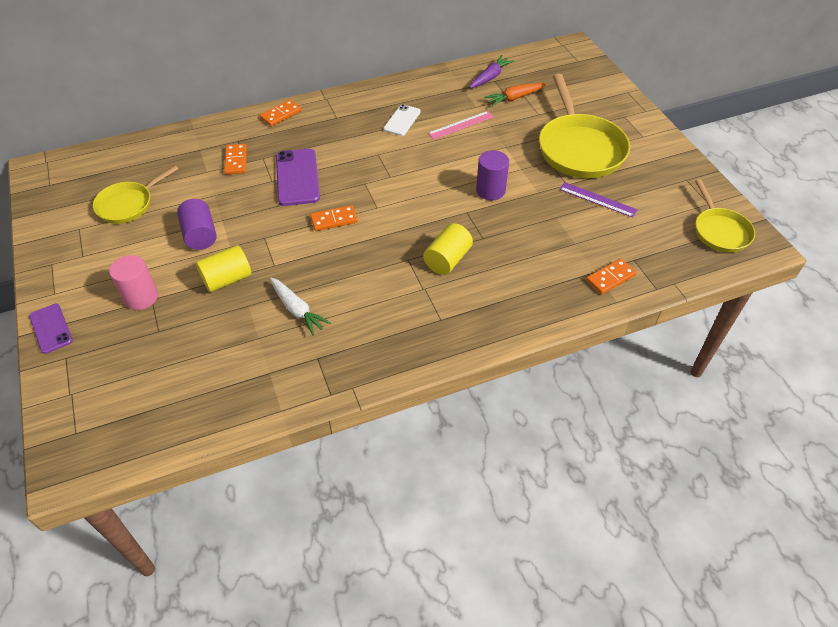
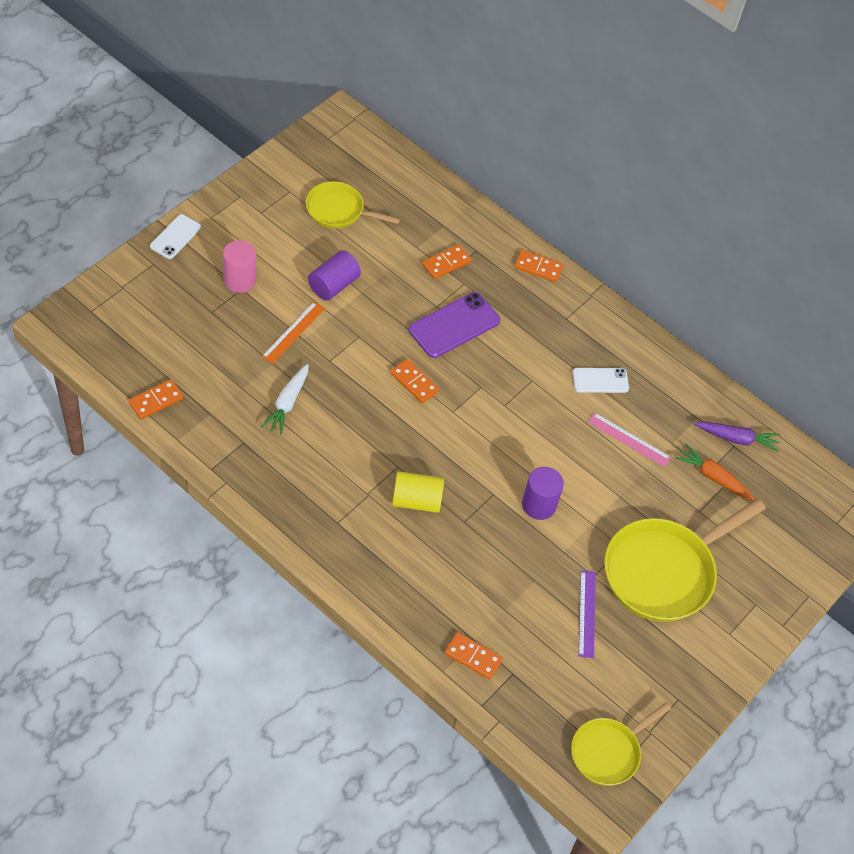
camera: 55 degrees right, 5 degrees up
purple phone [29,304,73,354] -> white phone [150,214,201,259]
yellow cylinder [196,245,251,292] -> orange ruler [262,302,325,364]
none -> orange domino [129,379,183,419]

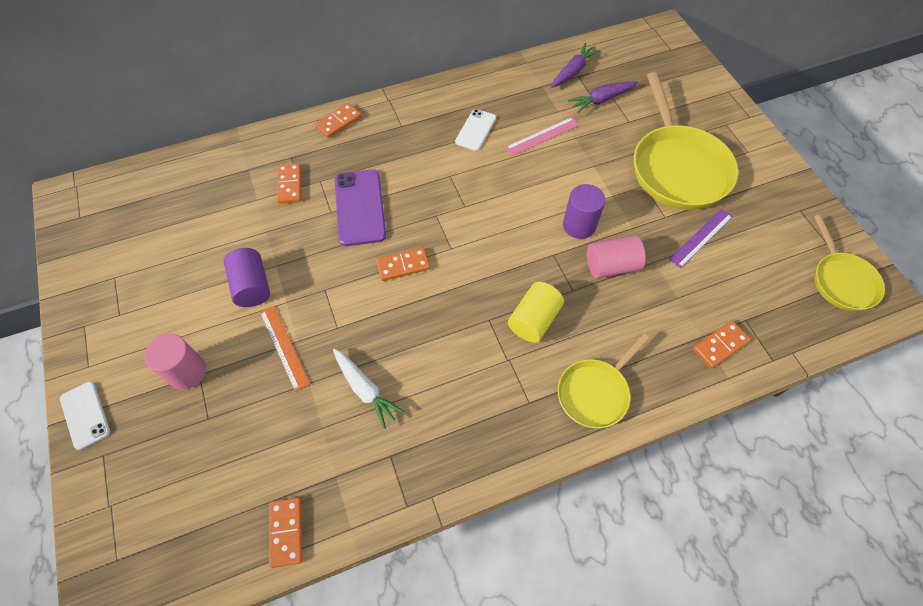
camera: 55 degrees left, 5 degrees up
yellow pan [306,181,400,229] -> yellow pan moved to [558,333,650,428]
purple ruler [579,570,596,658] -> purple ruler turned 75 degrees counterclockwise [669,208,733,268]
orange carrot [675,444,755,500] -> purple carrot [568,81,638,113]
none -> pink cylinder [587,235,646,278]

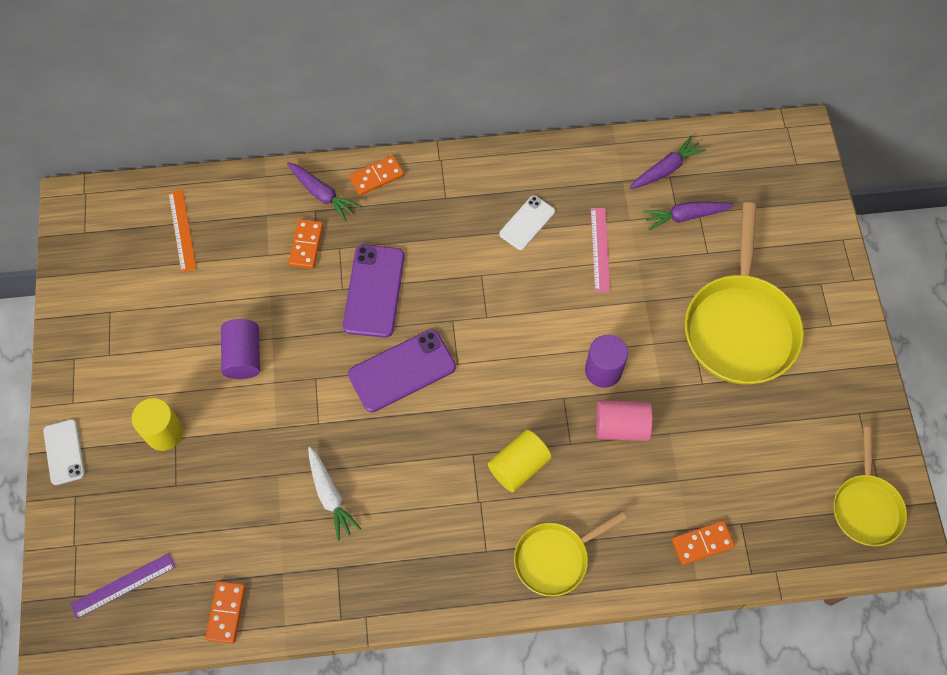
camera: 15 degrees right, 5 degrees up
pink cylinder [144,334,206,390] -> yellow cylinder [132,398,183,451]
orange ruler [260,306,310,391] -> orange ruler moved to [168,189,196,272]
orange domino [376,247,430,281] -> purple phone [348,329,456,412]
pink ruler [505,117,579,156] -> pink ruler turned 75 degrees counterclockwise [591,208,610,292]
purple ruler [669,208,733,268] -> purple ruler moved to [70,553,176,619]
none -> purple carrot [287,162,361,221]

